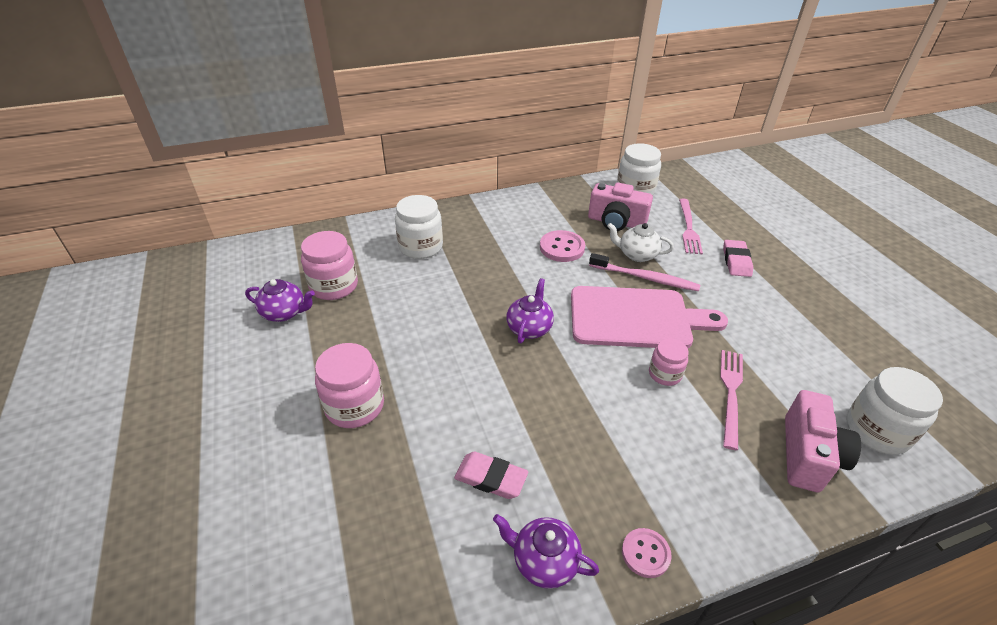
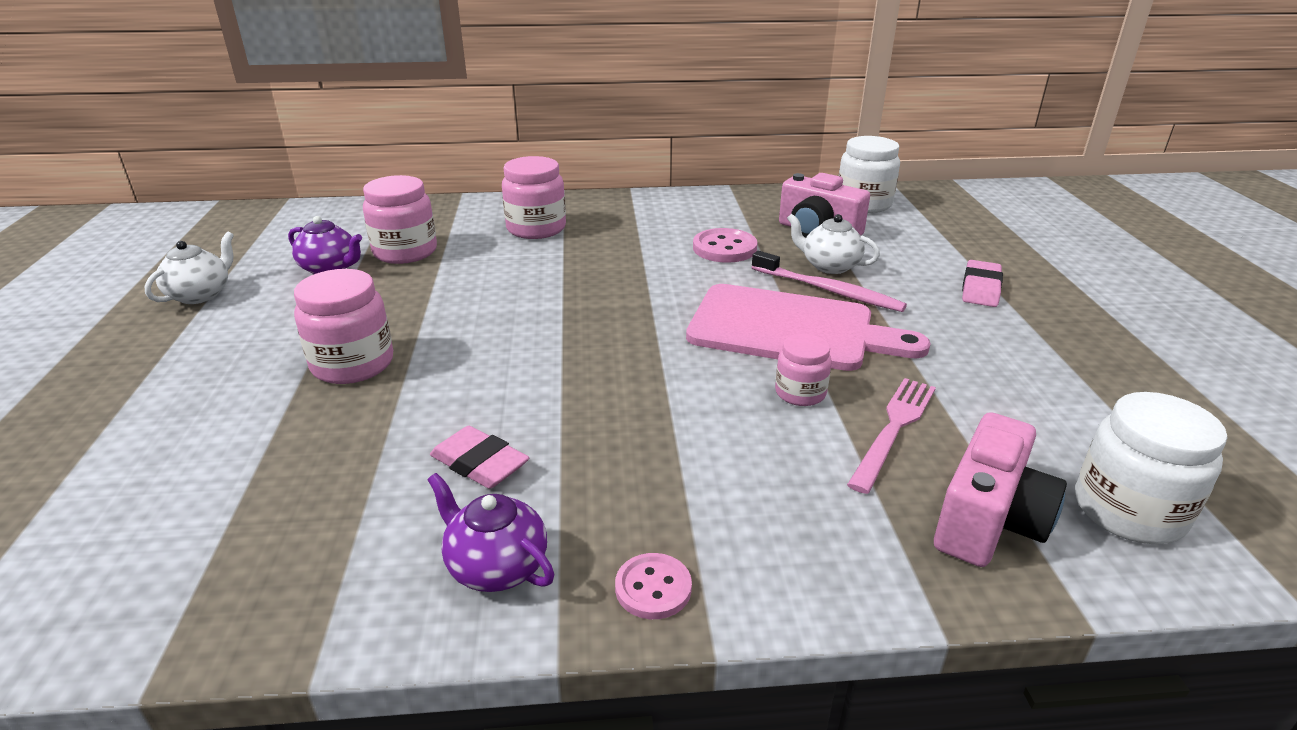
camera: 15 degrees right, 10 degrees down
white jar [395,195,443,259] -> pink jar [502,156,566,239]
purple teapot [507,278,554,343] -> none
pink fork [679,198,703,254] -> none
none -> white teapot [144,231,234,304]

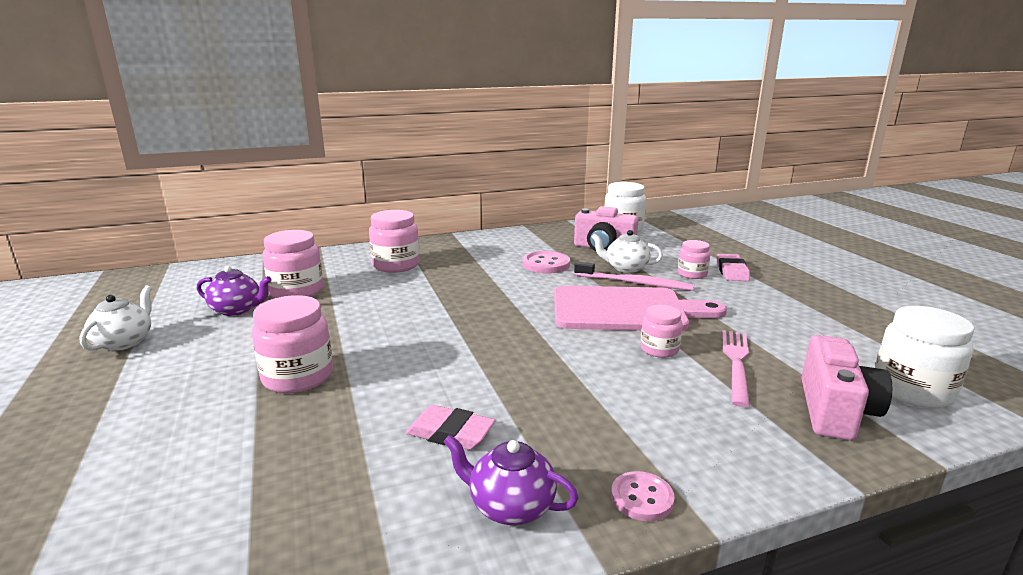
camera: 15 degrees left, 10 degrees down
none -> pink jar [678,240,711,279]

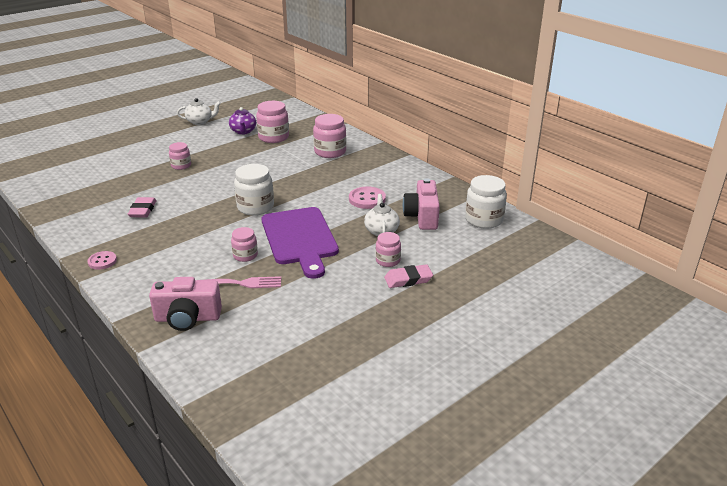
camera: 70 degrees right, 10 degrees up
pink jar [252,295,333,393] -> pink jar [169,142,191,170], size x0.60
purple teapot [443,435,579,525] -> none
pink cutting board [554,286,727,331] -> purple cutting board [262,207,339,279]
pink toothbrush [574,261,694,291] -> none
white jar [875,306,974,408] -> white jar moved to [234,164,274,215]

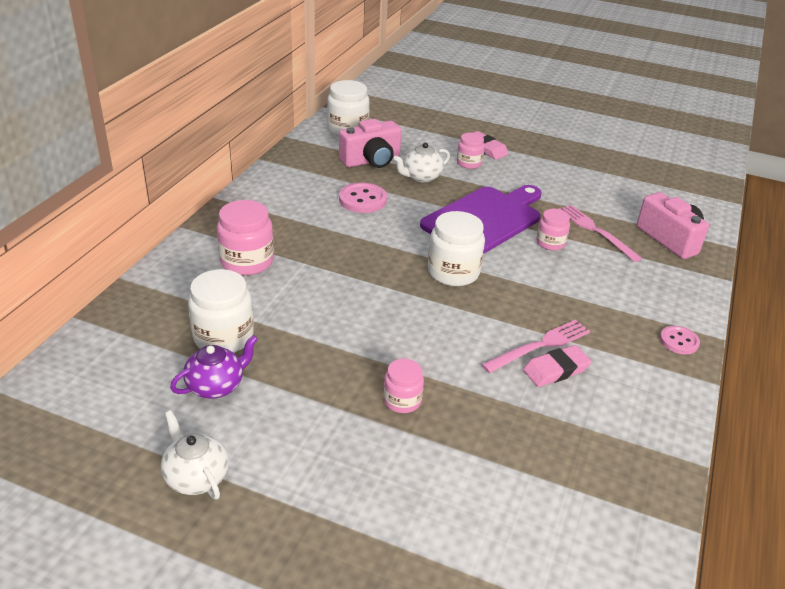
camera: 120 degrees left, 5 degrees up
pink jar [256,101,289,143] -> white jar [188,269,254,353]
none -> pink fork [482,319,590,373]

